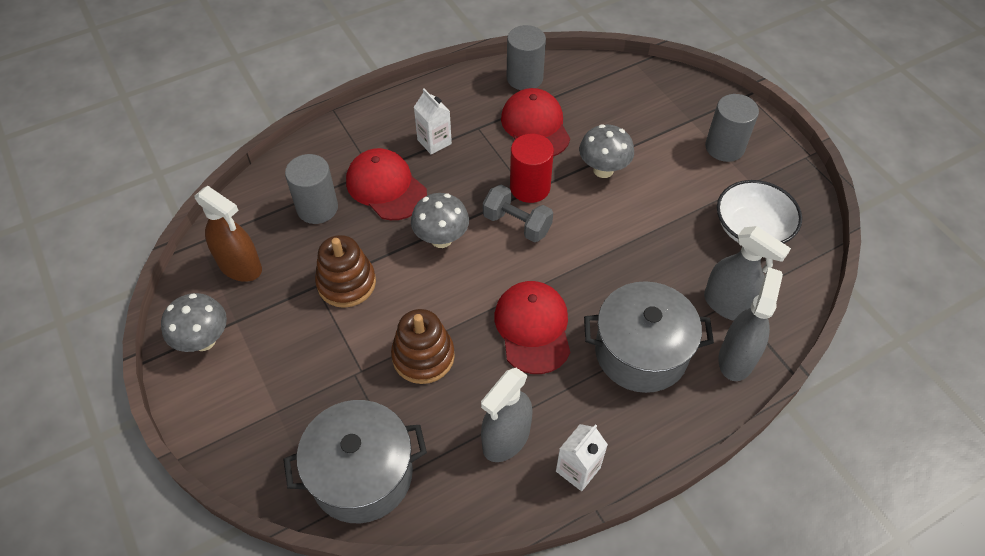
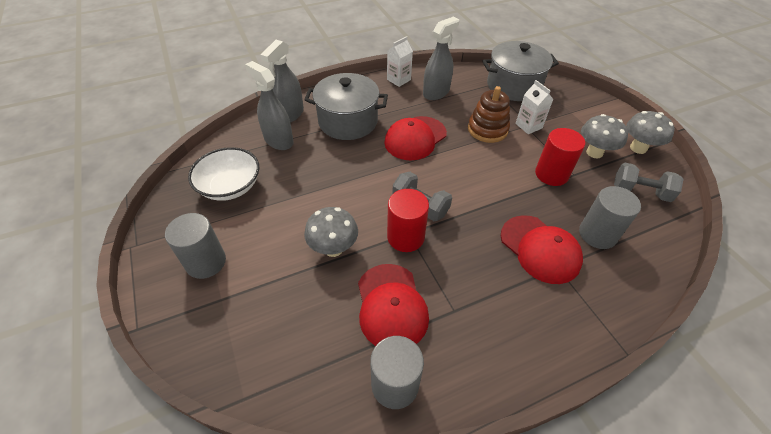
camera: 175 degrees left, 5 degrees down
brown spray bottle [194,186,262,282] -> grey dumbbell [614,163,683,202]
brown stacking toy [315,235,376,308] -> red cylinder [535,128,585,186]
grey mushroom [411,193,469,248] -> grey mushroom moved to [581,114,628,159]
white carton [414,88,452,155] -> white carton moved to [516,80,554,134]
red cap [494,281,570,374] -> red cap turned 45 degrees clockwise [384,116,447,161]

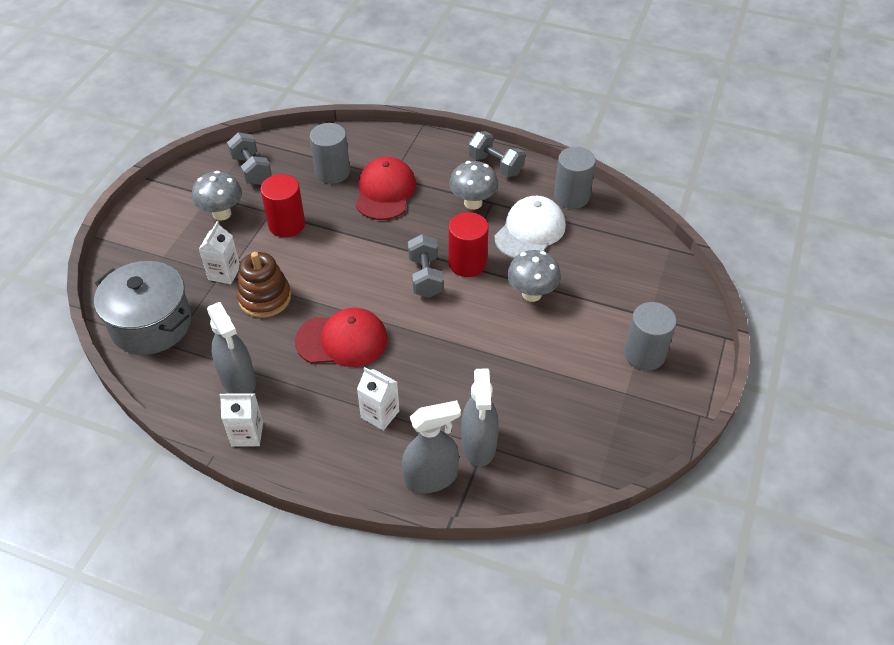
camera: 135 degrees left, 0 degrees up
white bowl [188,147,259,201] -> none
grey pot [304,73,388,140] -> white carton [357,367,399,430]
red cap [358,264,429,346] -> white cap [494,196,566,258]
grey spray bottle [423,17,459,100] -> grey spray bottle turned 120 degrees counterclockwise [207,302,256,394]
grey mushroom [626,111,675,154] -> grey mushroom moved to [449,161,498,210]
none -> grey dumbbell [468,131,525,177]

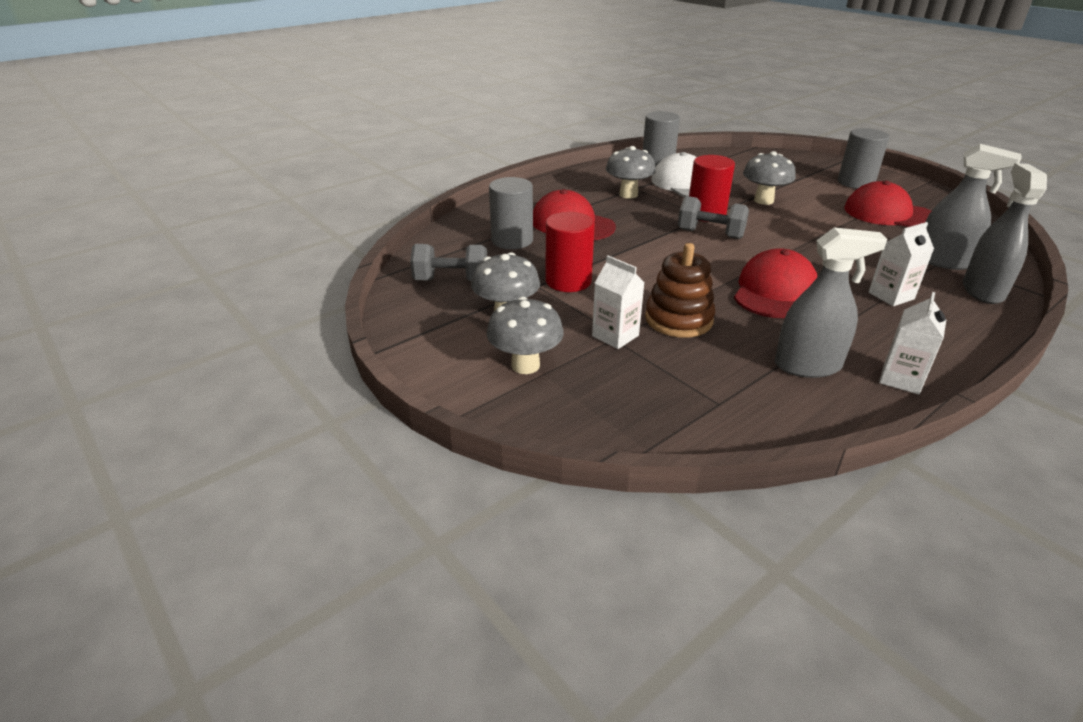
camera: 60 degrees left, 15 degrees down
grey pot [94,261,191,355] -> none
grey dumbbell [468,131,525,177] -> none
none -> grey mushroom [487,297,564,374]
none -> red cap [844,181,931,227]

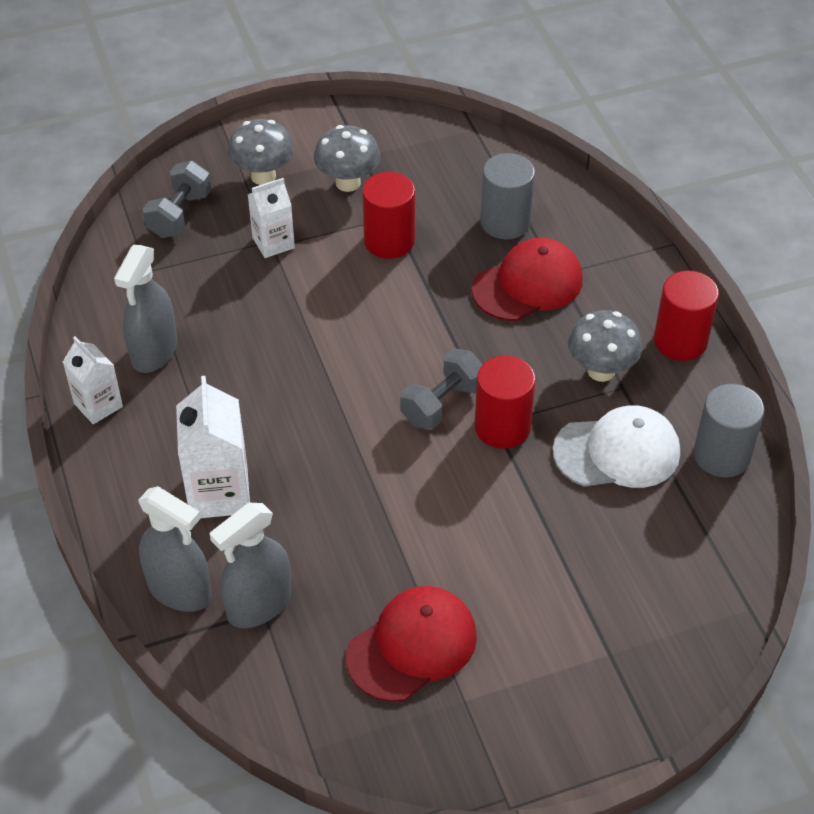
camera: 110 degrees right, 15 degrees up
grey dumbbell [410,244,487,281] -> grey dumbbell moved to [143,161,211,238]
brown stacking toy [645,243,715,338] -> none
red cap [734,248,818,318] -> none
grey mushroom [743,151,796,205] -> none
grey cylinder [838,128,890,189] -> none
white carton [869,222,934,306] -> white carton [176,376,250,518], size x1.59
none -> red cylinder [654,271,719,361]

